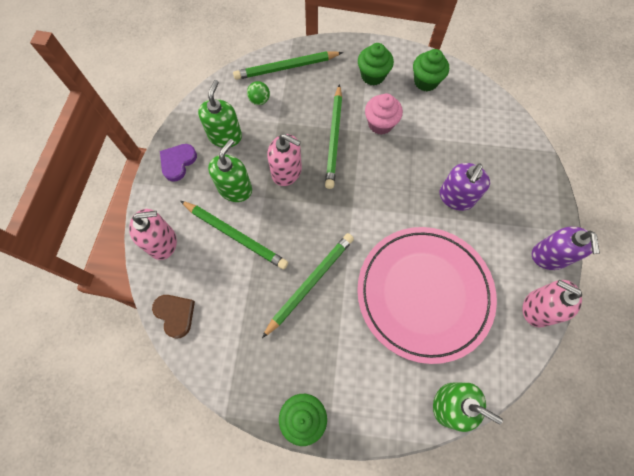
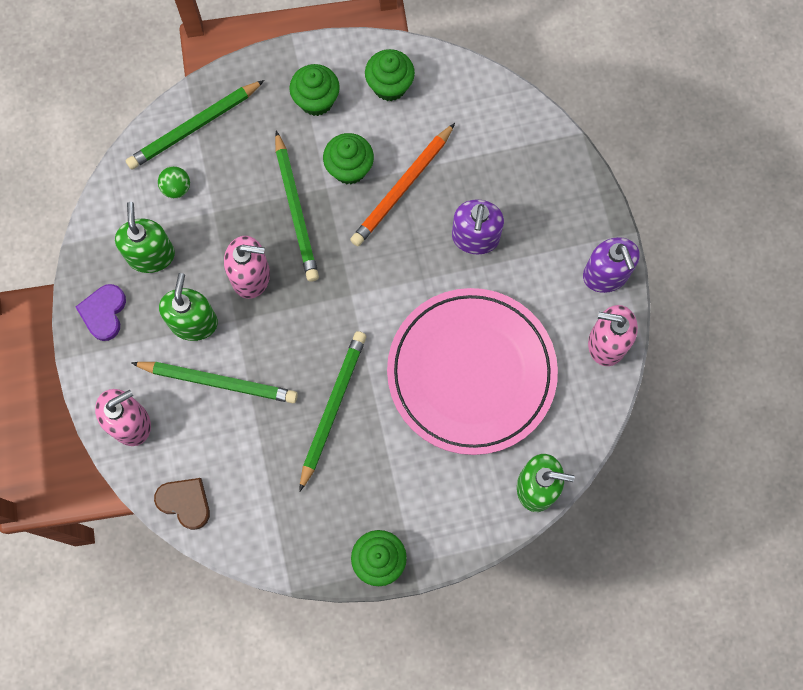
camera: 20 degrees left, 5 degrees up
pink cupcake [365,94,403,135] -> green cupcake [323,133,374,184]
none -> orange pencil [350,123,455,246]

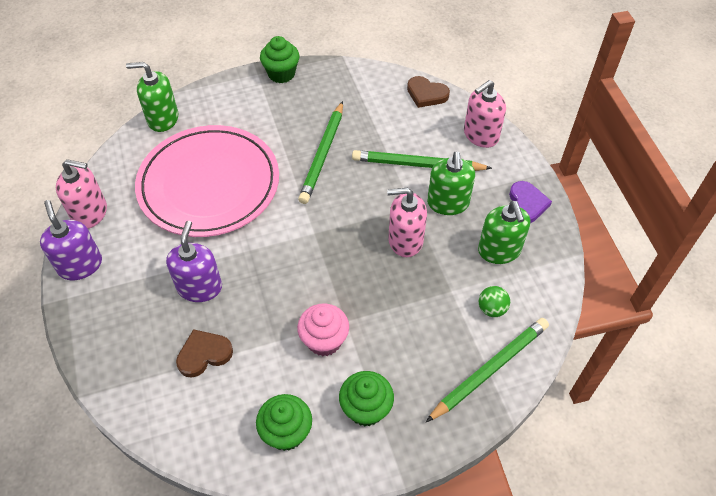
camera: 175 degrees right, 20 degrees down
green pencil [275,130,319,282] -> none
green cupcake [323,133,374,184] -> pink cupcake [297,303,349,356]
orange pencil [350,123,455,246] -> none
none -> brown heart [176,329,233,378]

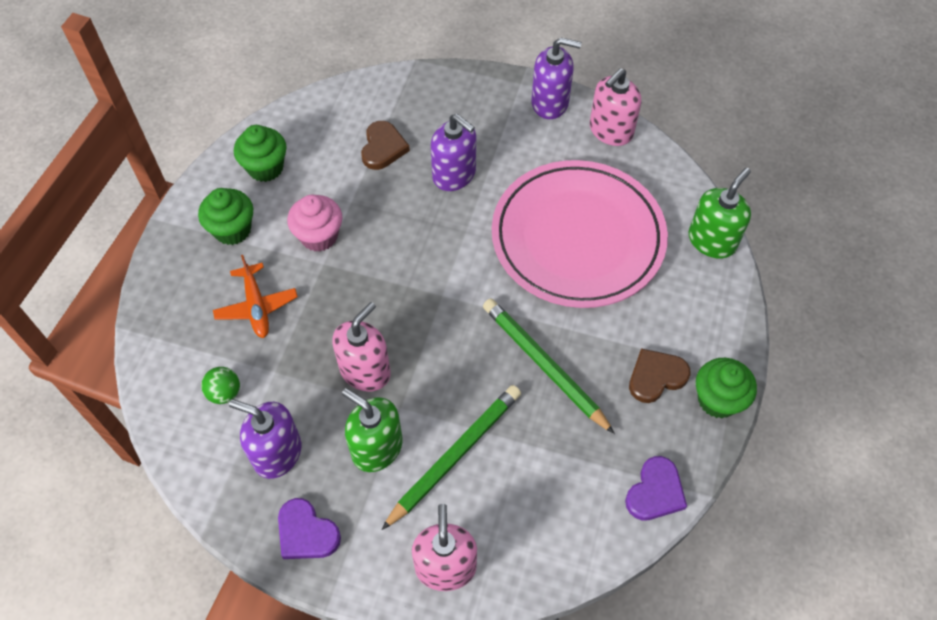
camera: 125 degrees right, 5 degrees up
brown heart [407,76,450,108] -> brown heart moved to [629,348,690,403]
green pencil [426,318,549,422] -> none
green soap dispenser [478,201,530,264] -> purple soap dispenser [229,399,301,479]
none -> orange plane [213,255,298,338]
none -> purple heart [625,456,687,520]

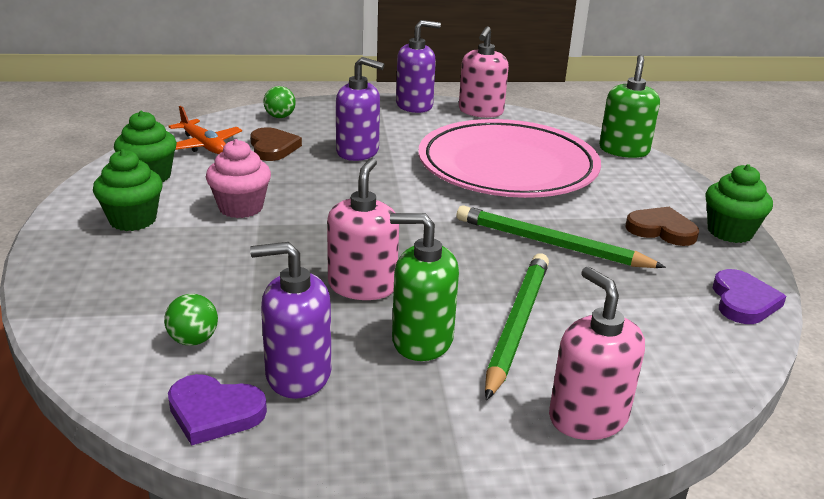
camera: 25 degrees left, 30 degrees down
orange plane [213,255,298,338] -> orange plane moved to [168,106,242,154]
purple heart [278,498,341,559] -> purple heart moved to [168,374,267,446]
brown heart [629,348,690,403] -> brown heart turned 75 degrees clockwise [626,207,699,246]
none -> green ball [263,86,296,118]

